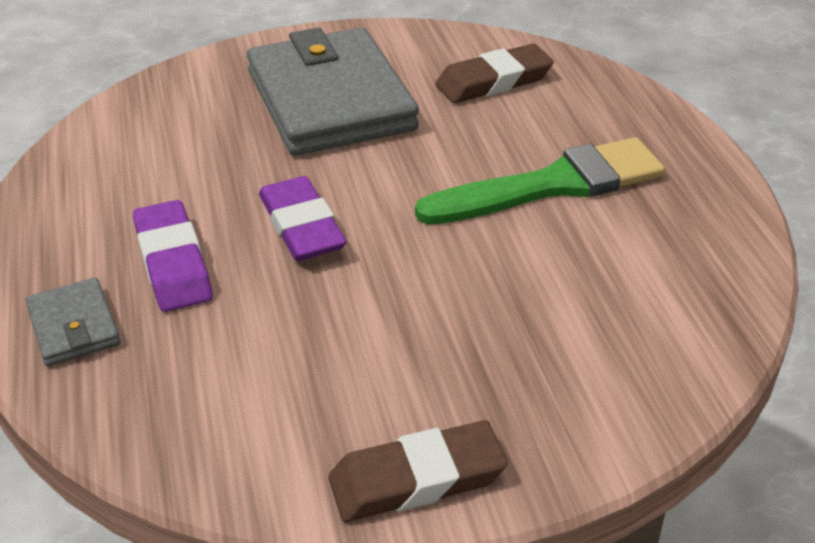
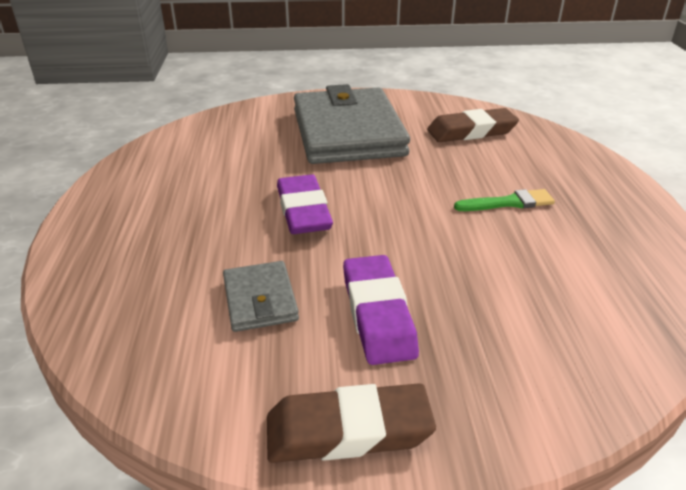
camera: 10 degrees right, 5 degrees down
grey wallet [25,277,120,366] -> grey wallet moved to [223,261,299,332]
purple eraser [133,200,212,312] -> purple eraser moved to [343,255,419,365]
green brush [415,137,665,225] -> green brush [454,189,555,211], size x0.48

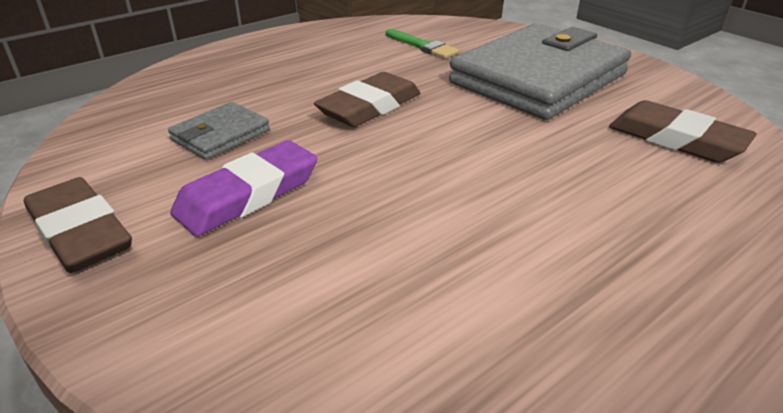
camera: 55 degrees right, 0 degrees up
purple eraser [277,174,333,234] -> brown eraser [314,72,421,127]
green brush [454,189,555,211] -> green brush moved to [386,29,459,59]

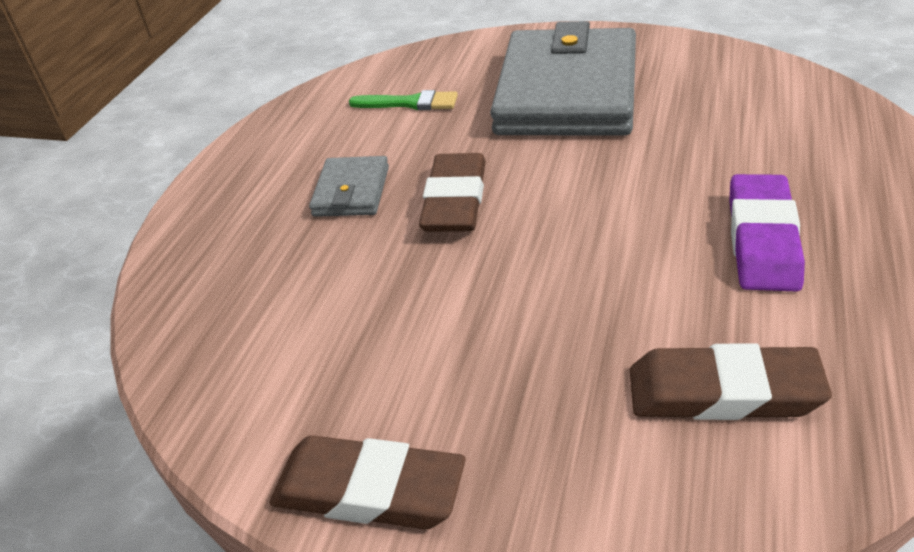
camera: 30 degrees left, 5 degrees up
grey wallet [168,102,270,160] -> grey wallet moved to [309,156,389,217]
purple eraser [170,140,317,237] -> purple eraser moved to [729,174,805,291]
brown eraser [609,100,757,163] -> brown eraser moved to [630,343,832,420]

